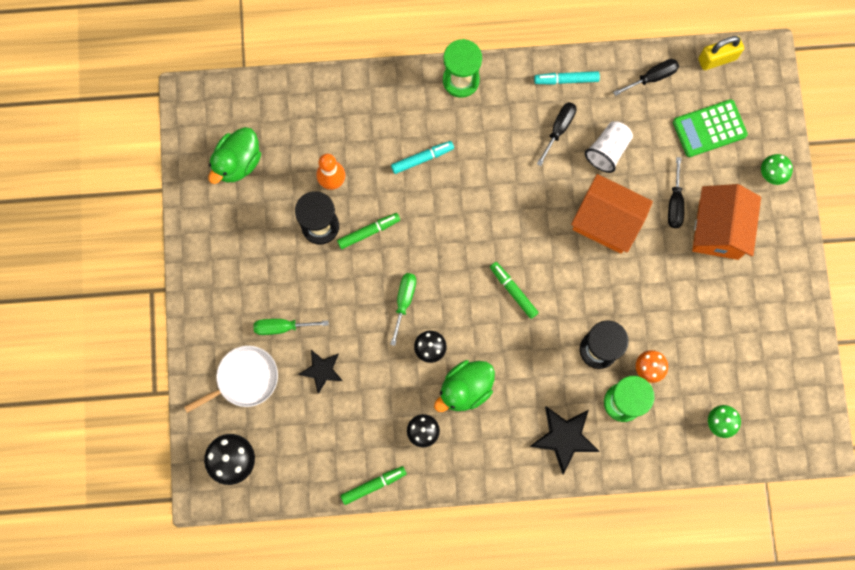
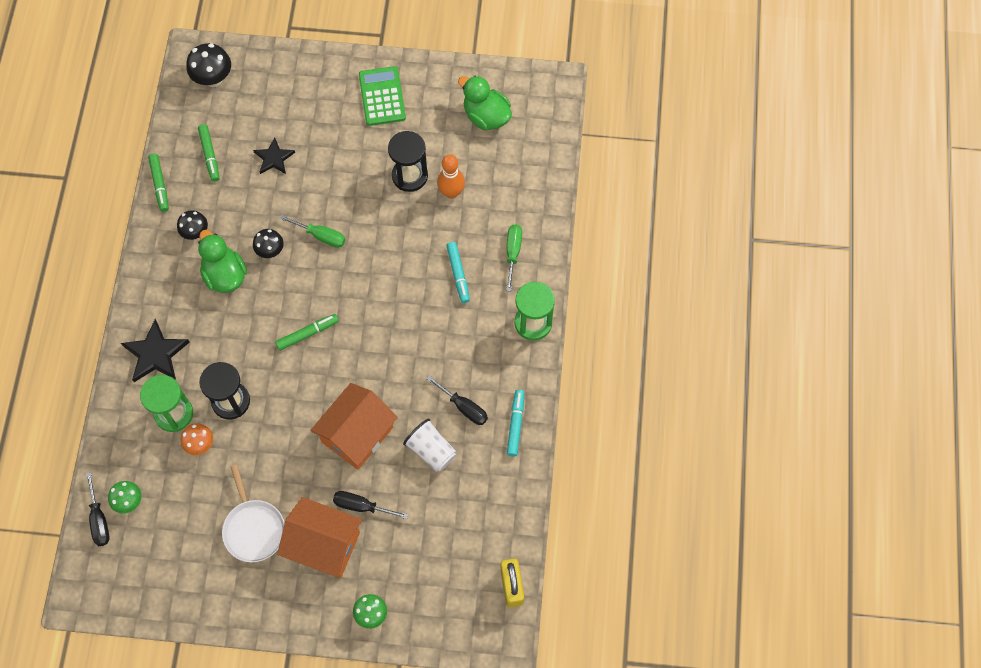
camera: 100 degrees right, 10 degrees down
white pan [184,346,278,413] -> white pan moved to [222,465,285,562]
green screwdriver [254,319,329,335] -> green screwdriver moved to [506,224,522,291]
green marker [337,213,400,249] -> green marker moved to [198,124,220,182]
black screwdriver [613,59,679,96] -> black screwdriver moved to [86,472,109,546]
green calculator [673,99,748,157] -> green calculator moved to [359,66,406,126]

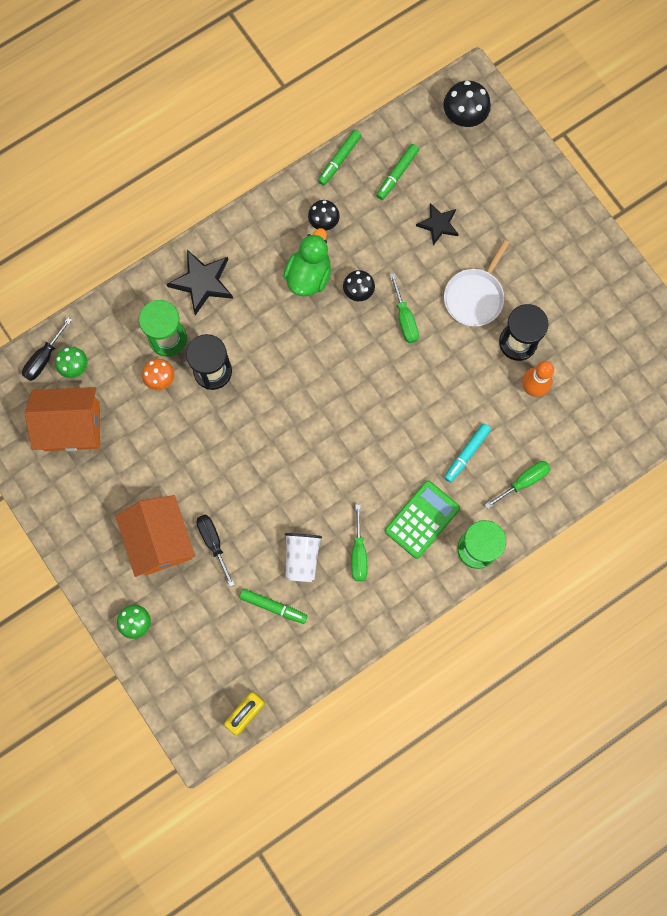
camera: 50 degrees right, 10 degrees up
white pan [222,465,285,562] -> white pan moved to [444,240,510,326]
green marker [275,314,339,351] -> green marker moved to [239,589,308,624]
orange house [310,383,398,470] -> orange house moved to [25,387,100,451]
green calculator [359,66,406,126] -> green calculator moved to [385,480,460,559]
black screwdriver [426,375,488,425] -> green screwdriver [351,504,368,581]
green duck [458,75,512,130] -> none
turquoise marker [507,390,524,456] -> none

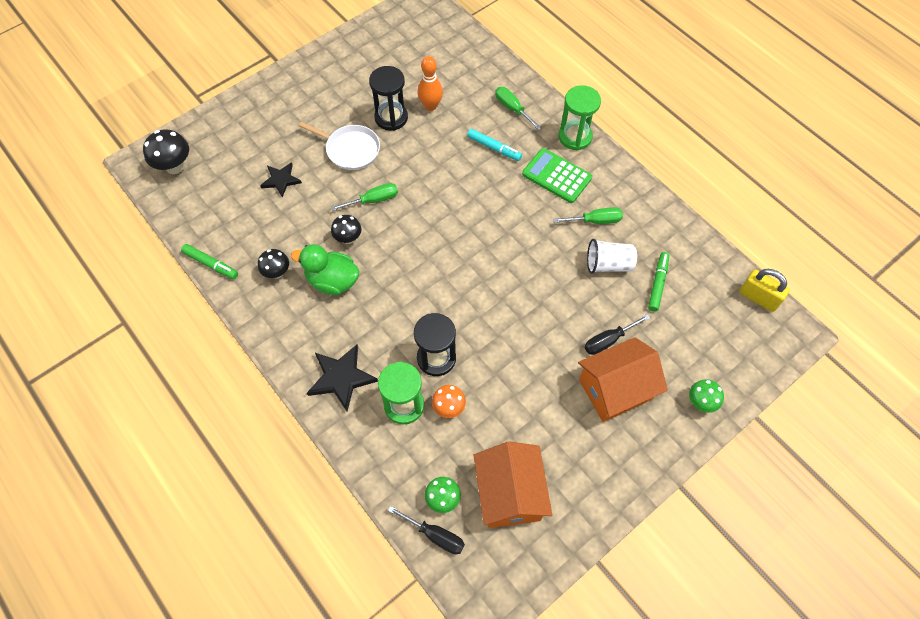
camera: 95 degrees left, 15 degrees down
green marker [376,144,419,200] -> none

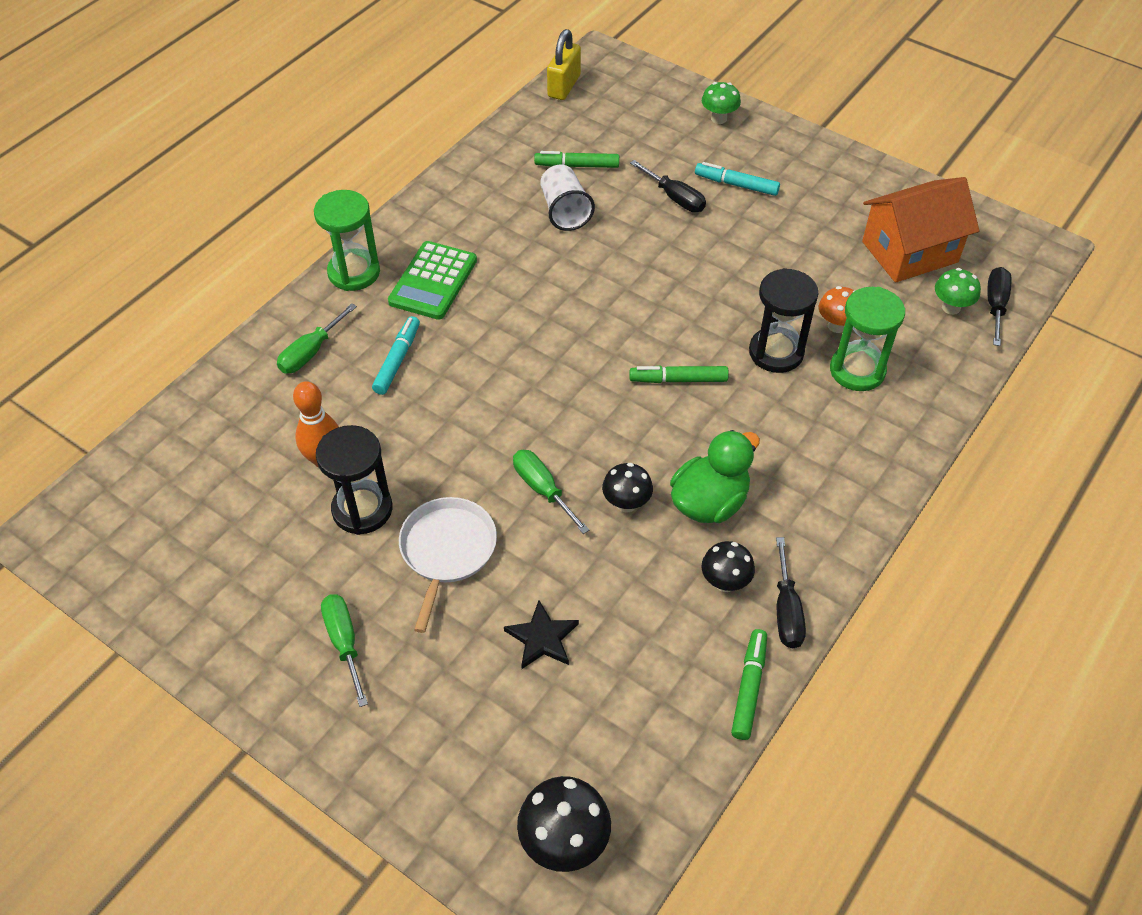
camera: 105 degrees left, 10 degrees down
green duck [291,244,360,295] -> green duck turned 135 degrees counterclockwise [670,430,760,523]
black star [307,344,378,412] -> none
green screwdriver [553,207,623,224] -> green screwdriver moved to [321,594,368,707]
orange house [578,337,668,422] -> turquoise marker [695,162,780,196]
none -> green marker [629,366,729,383]
none -> black screwdriver [776,537,806,648]

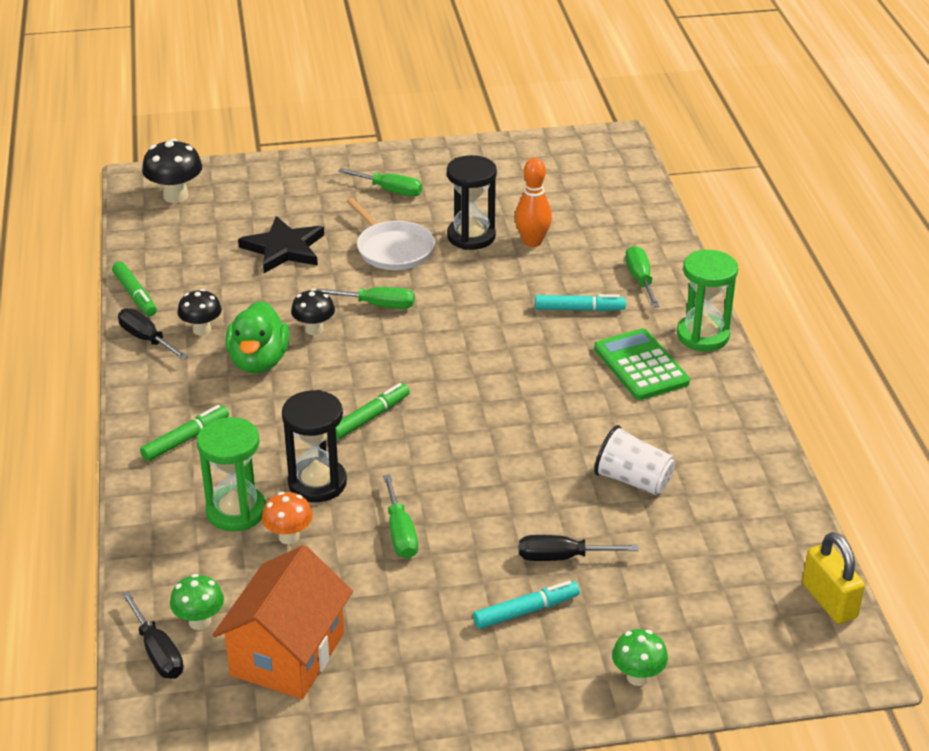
camera: 135 degrees right, 15 degrees down
turquoise marker [372,316,420,395] -> turquoise marker turned 60 degrees counterclockwise [535,294,626,311]
black star [504,600,579,669] -> black star [238,216,324,273], size x1.53
green marker [534,151,619,168] -> green marker moved to [140,405,229,461]
none -> green screwdriver [383,474,418,559]

